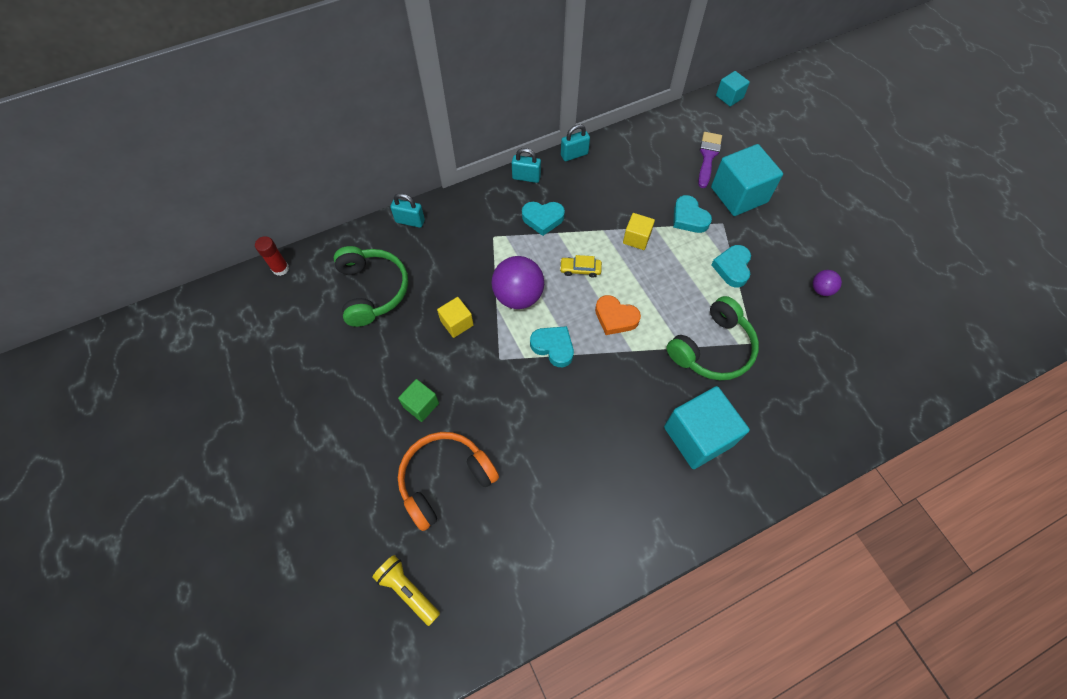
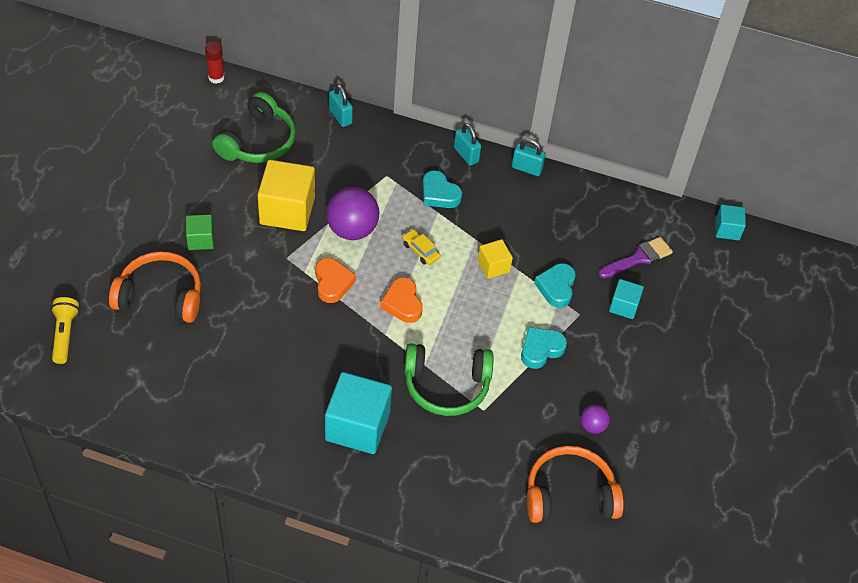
camera: 40 degrees right, 10 degrees down
yellow cube [437,297,474,338] -> yellow cube [258,160,315,231], size x1.92
turquoise heart [530,326,574,367] -> orange heart [315,258,356,303]
turquoise cube [711,144,783,216] -> turquoise cube [609,279,644,319], size x0.52
none -> orange headphones [527,446,624,523]

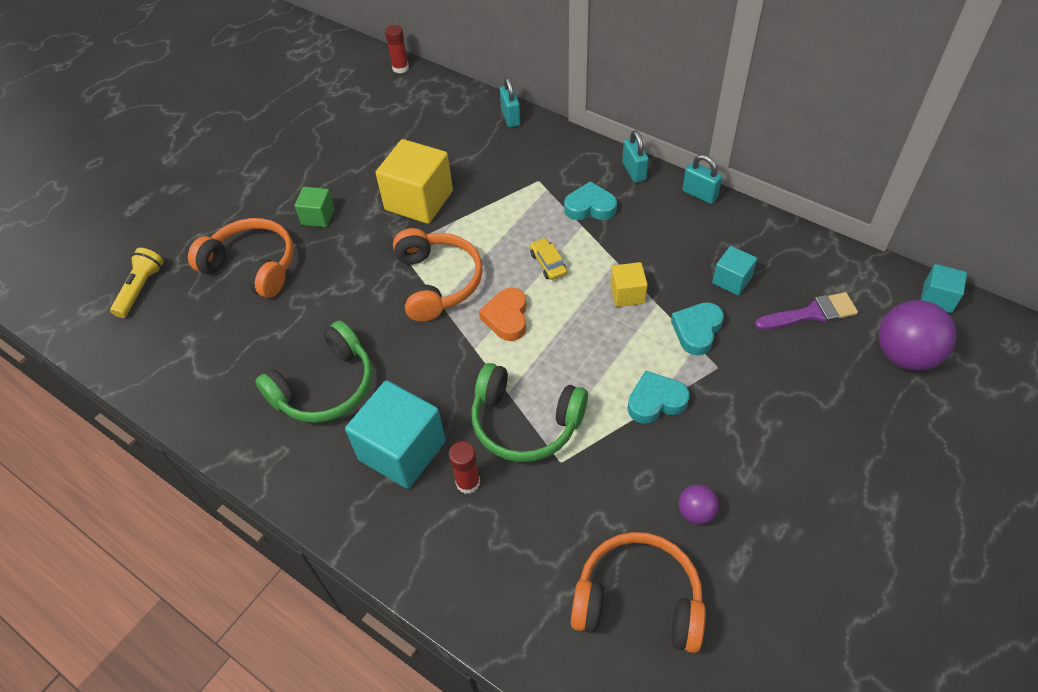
camera: 25 degrees right, 0 degrees up
green headphones [212,92,296,163] -> green headphones moved to [255,320,372,423]
orange heart [315,258,356,303] -> orange headphones [393,228,483,322]
purple ball [326,187,379,240] -> purple ball moved to [878,300,956,371]
turquoise heart [423,170,462,208] -> turquoise heart turned 120 degrees clockwise [564,181,617,220]
turquoise cube [609,279,644,319] -> turquoise cube moved to [712,246,757,295]
none -> red glue stick [449,441,480,494]

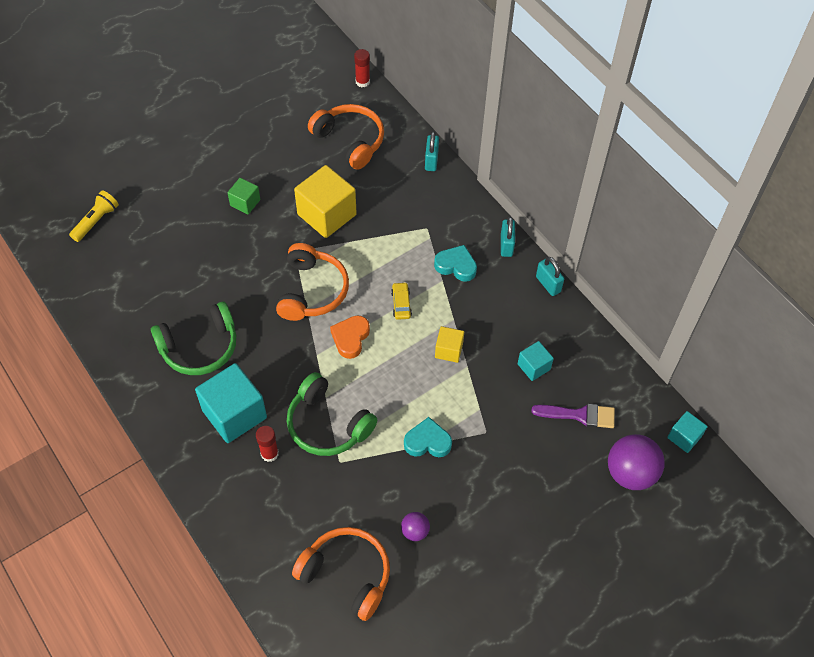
camera: 15 degrees right, 5 degrees up
orange headphones [188,218,294,298] -> orange headphones moved to [308,104,384,170]
turquoise heart [671,302,724,355] -> none

